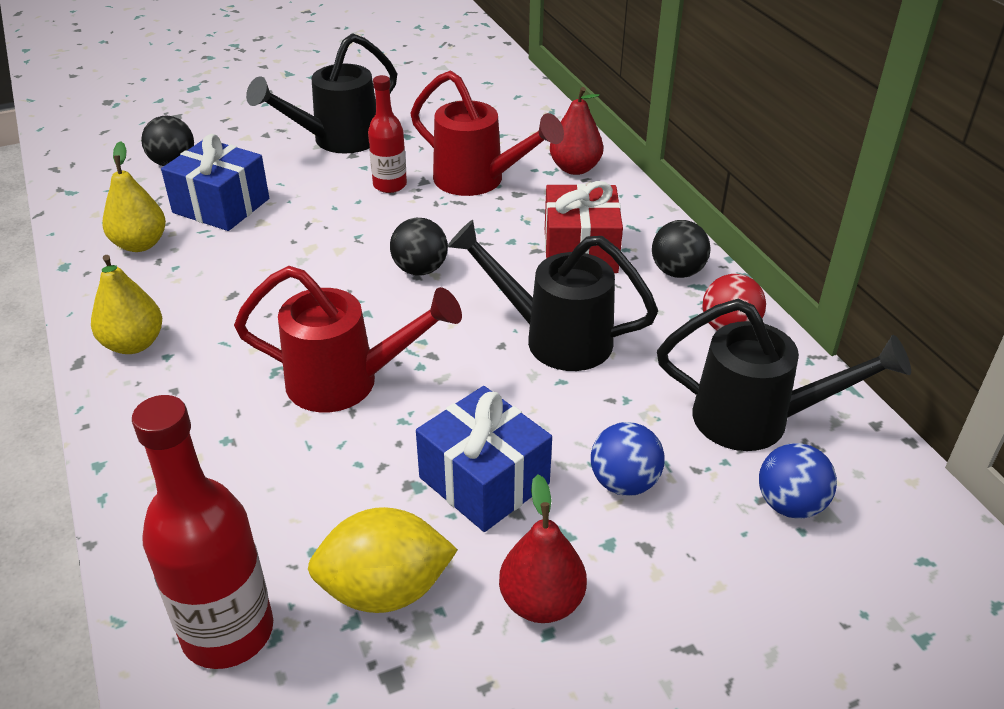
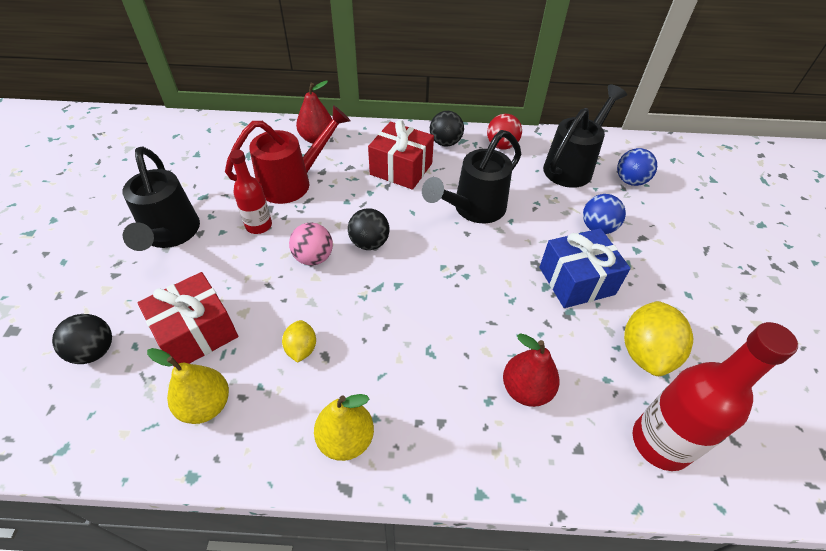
camera: 65 degrees left, 10 degrees up
blue gift [161,134,269,231] -> red gift [137,272,238,367]
red watering can [234,266,462,412] -> none
red pear [499,474,587,623] -> red pear moved to [503,333,559,407]
none -> yellow lemon [282,320,316,363]
none -> pink ball [289,223,333,265]

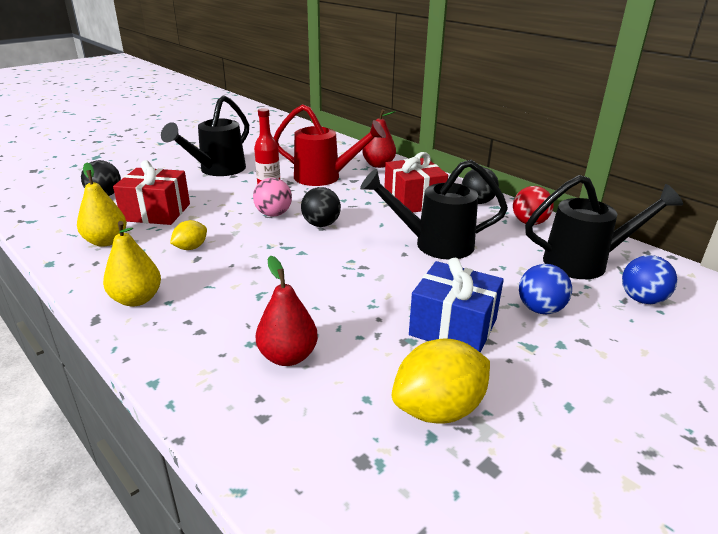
camera: 45 degrees right, 20 degrees down
red bottle [633,322,798,471] -> none

